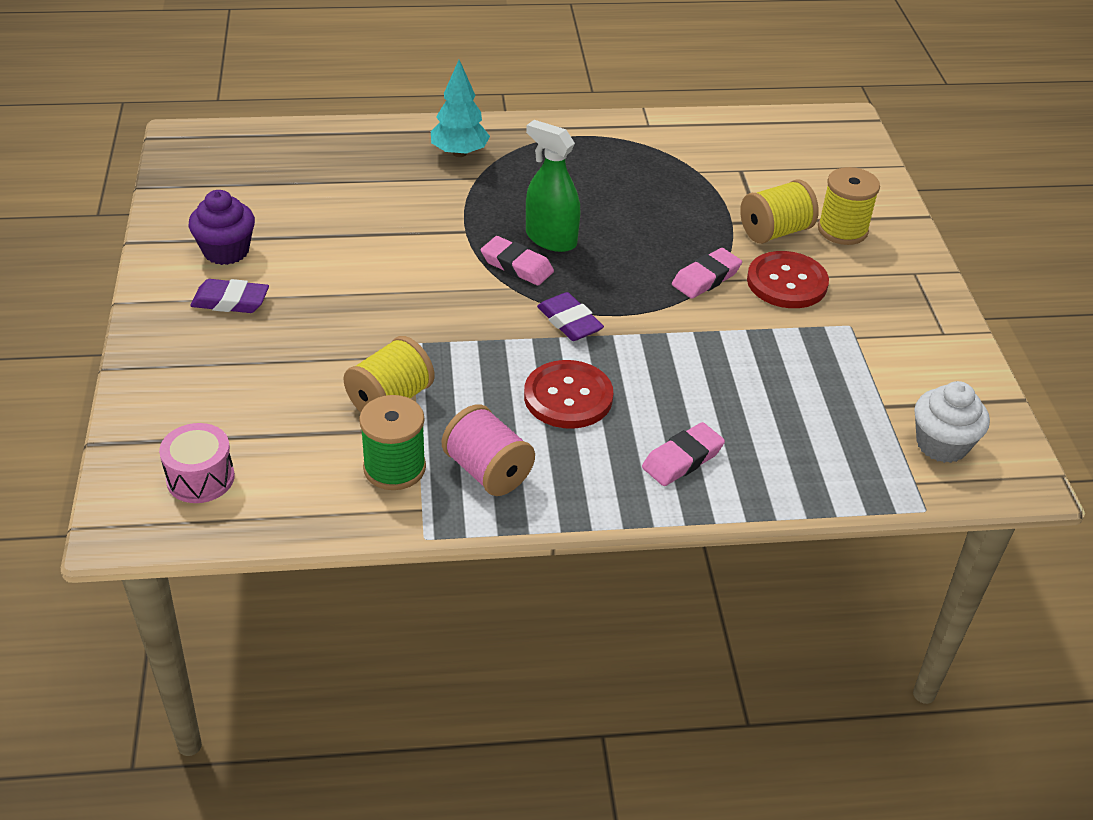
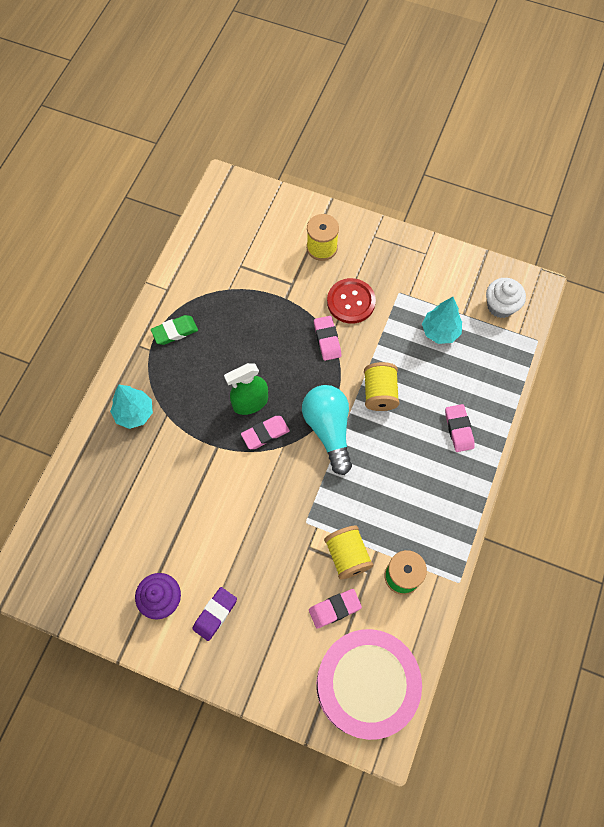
camera: 60 degrees left, 25 degrees up
pink drum [159,423,235,503] -> pink drum [316,629,422,740], size x2.40
pink spool [442,404,535,496] -> none
red button [524,360,613,429] -> none
purple eraser [537,292,604,341] -> turquoise light bulb [302,385,352,475]
yellow spool [740,179,819,244] -> yellow spool moved to [364,362,400,411]
none -> green eraser [151,315,198,345]
none -> pink eraser [309,589,362,629]
none -> turquoise tree [422,297,462,344]

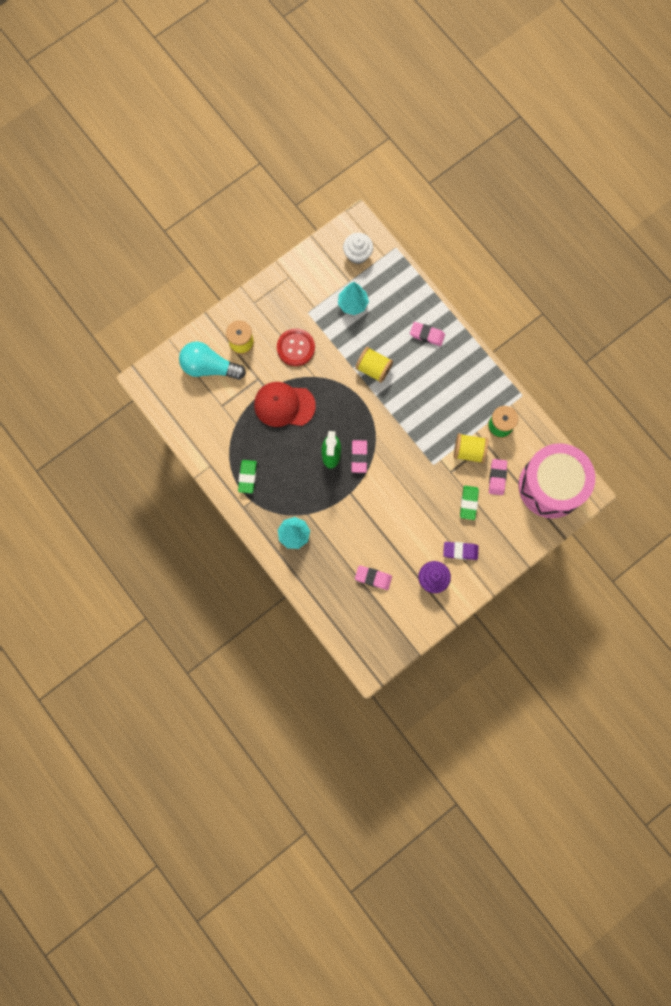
camera: 60 degrees left, 10 degrees up
purple eraser [192,587,237,641] -> purple eraser turned 60 degrees counterclockwise [443,542,479,560]
turquoise light bulb [302,385,352,475] -> turquoise light bulb moved to [179,342,246,380]
pink eraser [314,316,341,361] -> pink eraser moved to [355,566,392,590]
none -> red cap [254,382,316,427]
none -> green eraser [460,486,479,520]

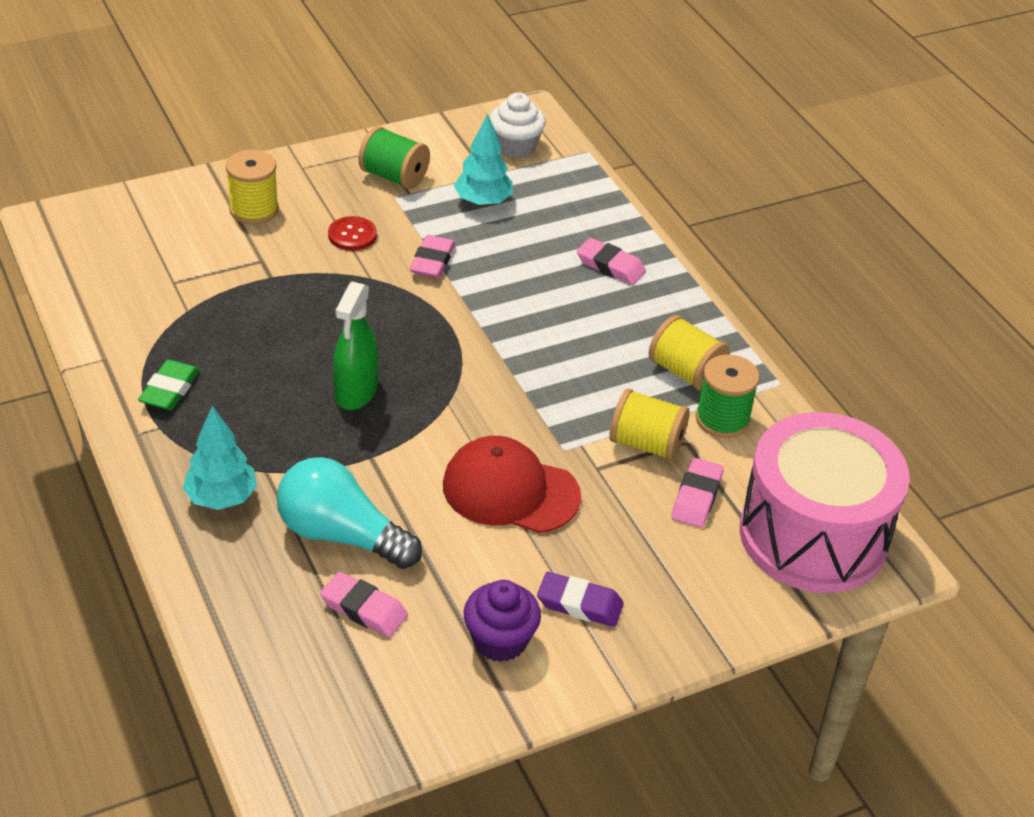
camera: 10 degrees right, 35 degrees down
turquoise light bulb [179,342,246,380] -> turquoise light bulb moved to [277,457,422,569]
red cap [254,382,316,427] -> red cap moved to [443,436,581,533]
red button [277,328,315,366] -> red button [328,216,377,251], size x0.65
pink eraser [351,440,368,473] -> pink eraser moved to [410,235,455,278]
yellow spool [355,347,393,383] -> yellow spool moved to [649,315,730,391]
green eraser [460,486,479,520] -> none
none -> green spool [358,126,430,189]

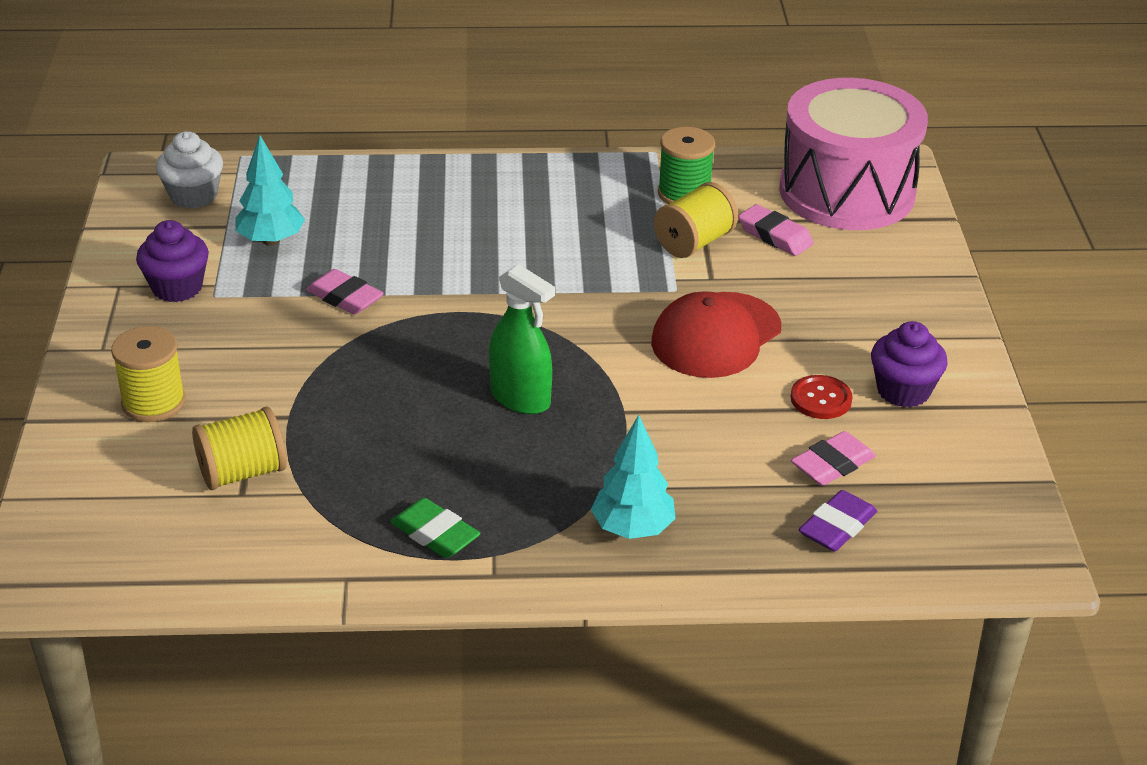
camera: 65 degrees left, 5 degrees down
turquoise light bulb [277,457,422,569] -> none
red button [328,216,377,251] -> red button moved to [791,375,853,419]
green spool [358,126,430,189] -> purple cupcake [136,220,209,302]
purple eraser [537,572,624,627] -> purple eraser moved to [799,490,877,551]
pink eraser [577,238,646,285] -> none
yellow spool [649,315,730,391] -> yellow spool moved to [192,407,287,490]

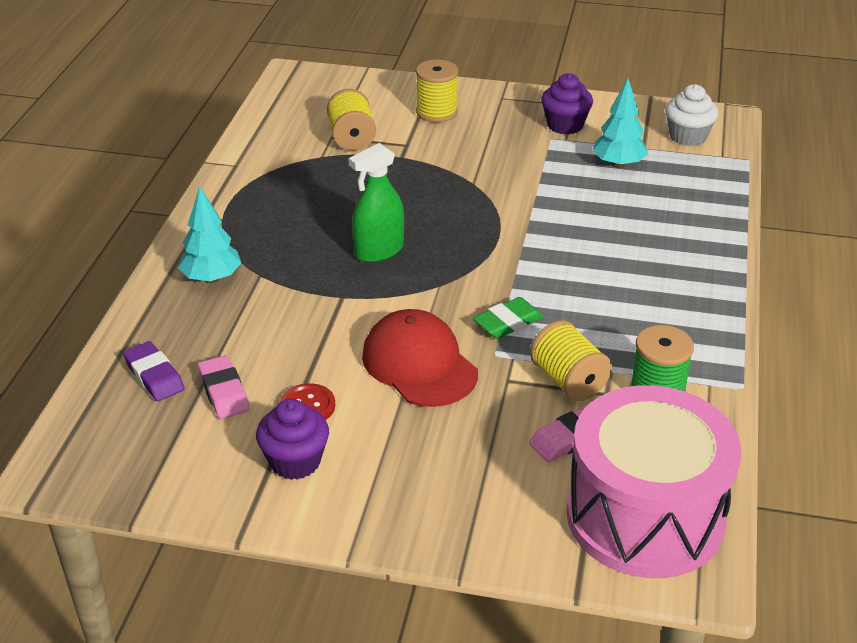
camera: 105 degrees right, 0 degrees up
pink eraser [306,269,384,315] -> none
green eraser [390,498,480,558] -> green eraser moved to [473,297,544,339]

